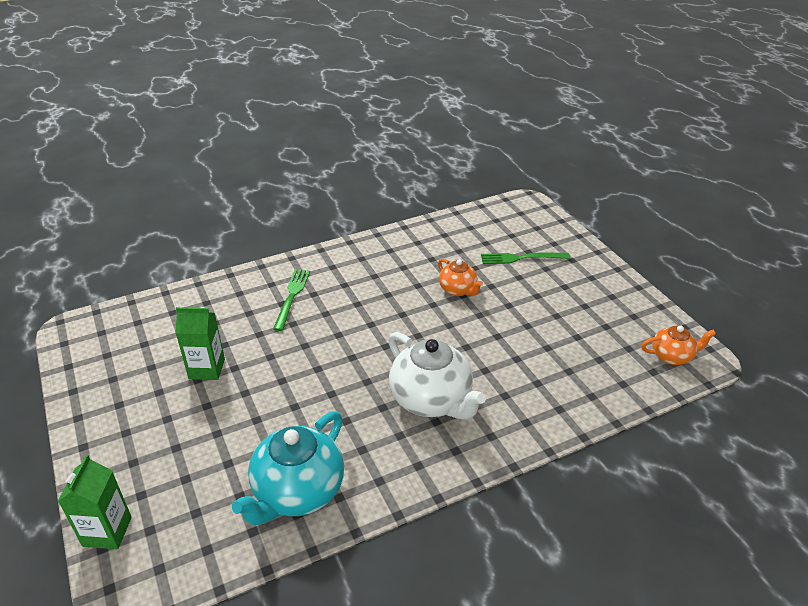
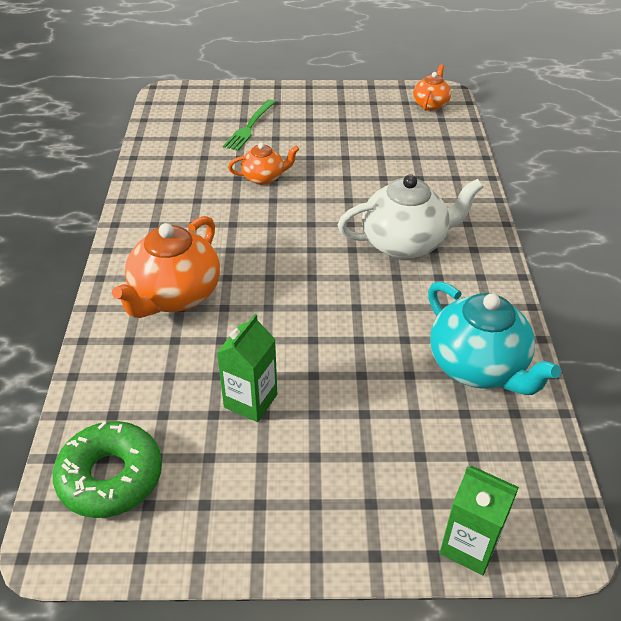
camera: 65 degrees left, 5 degrees up
green fork [273,269,310,331] -> orange teapot [112,216,220,318]
none -> green donut [53,421,162,518]

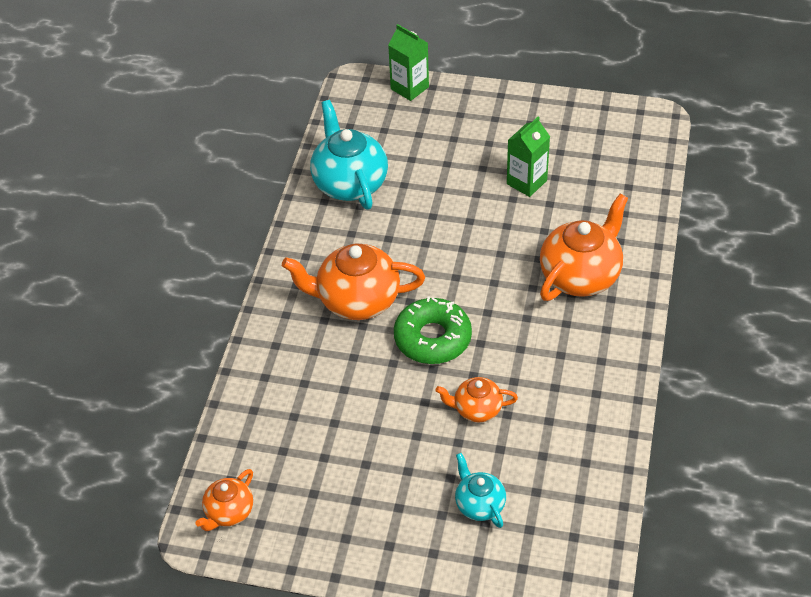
camera: 165 degrees left, 5 degrees up
green donut [53,421,162,518] -> green donut moved to [394,296,472,364]
green fork [223,99,275,151] -> turquoise teapot [455,453,506,528]
white teapot [338,174,483,259] -> orange teapot [282,243,425,320]

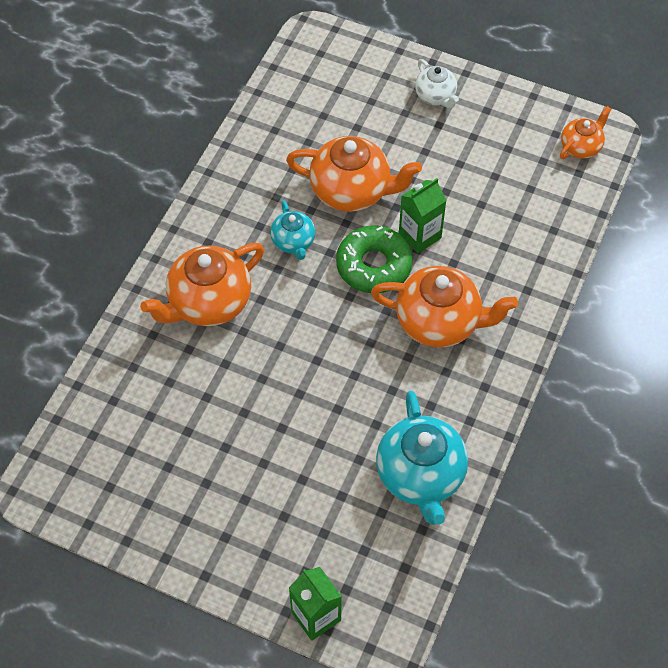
camera: 170 degrees left, 10 degrees up
orange teapot [435,377,518,422] -> orange teapot [286,136,422,212], size x1.82
turquoise teapot [455,453,506,528] -> turquoise teapot moved to [270,200,315,260]
green carton [507,116,550,197] -> green carton moved to [399,178,447,253]
none -> white teapot [415,59,459,108]

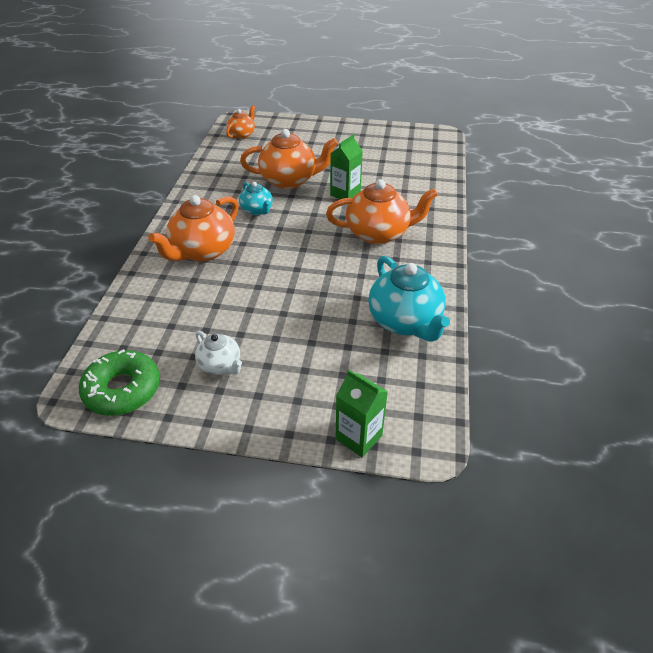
camera: 15 degrees left, 15 degrees down
green donut [336,225,413,293] -> green donut moved to [79,349,160,416]
white teapot [415,59,459,108] -> white teapot moved to [195,331,242,375]
orange teapot [560,106,611,159] -> orange teapot moved to [226,105,255,139]

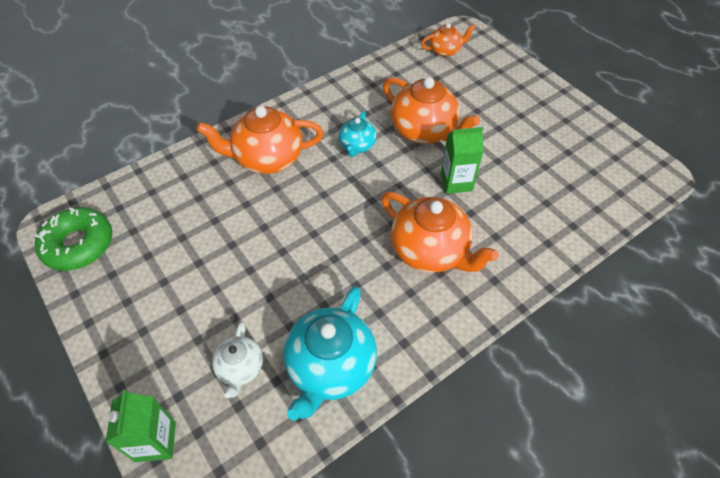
camera: 45 degrees right, 10 degrees up
white teapot [195,331,242,375] -> white teapot moved to [212,322,263,398]

